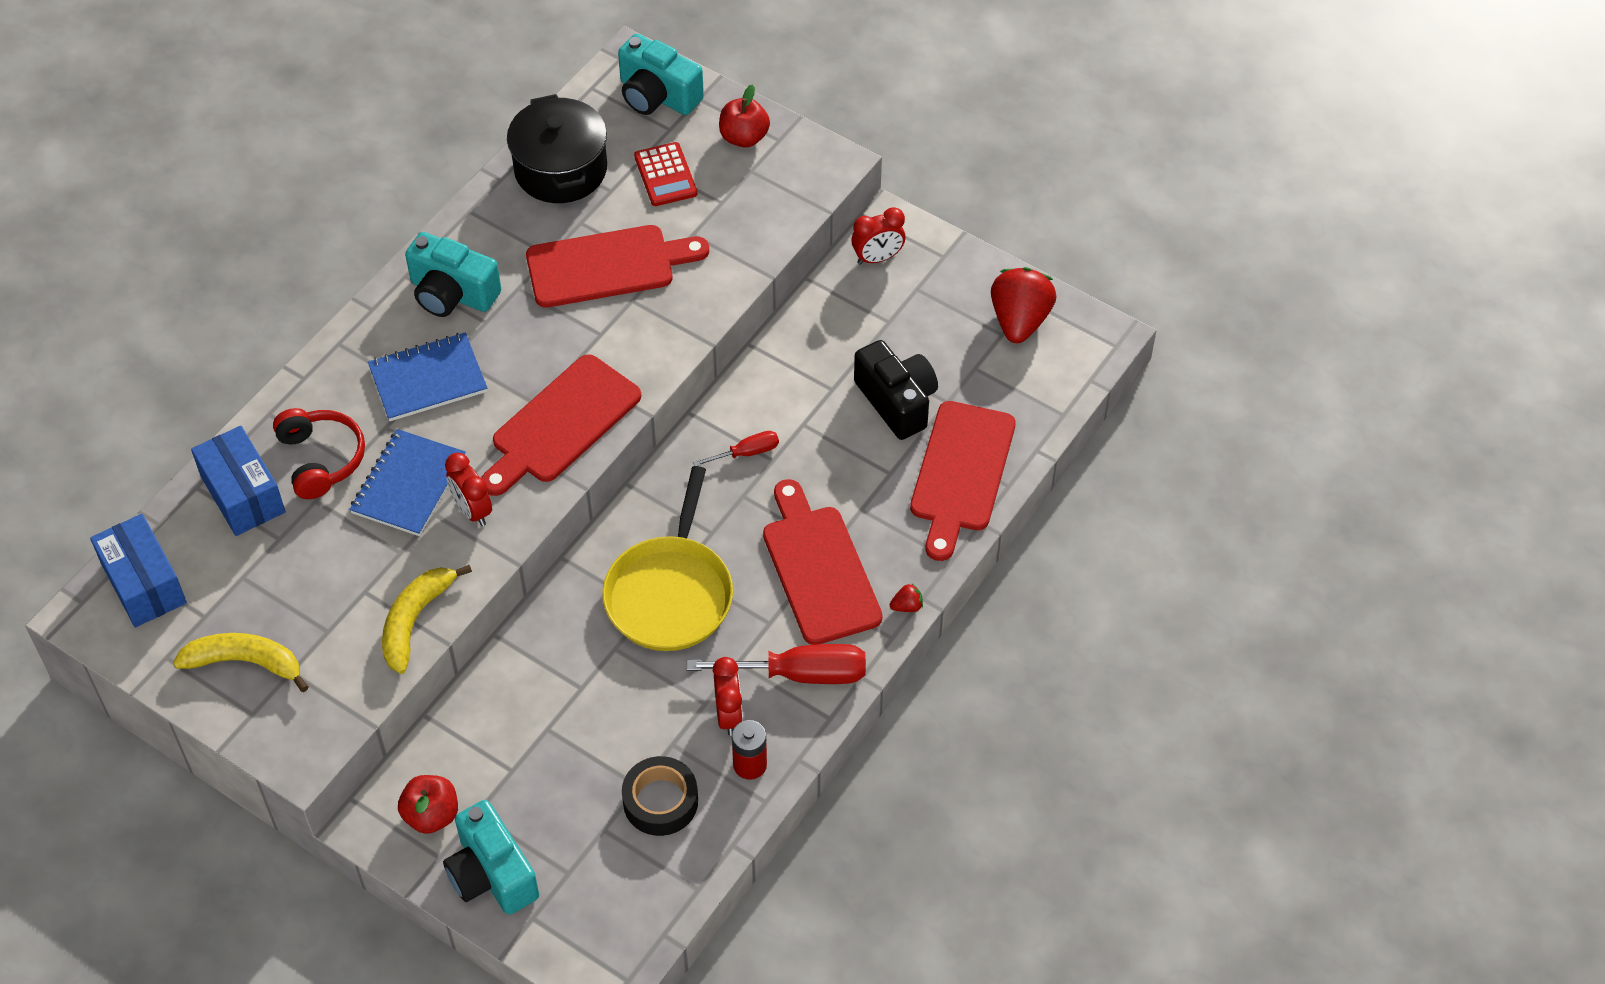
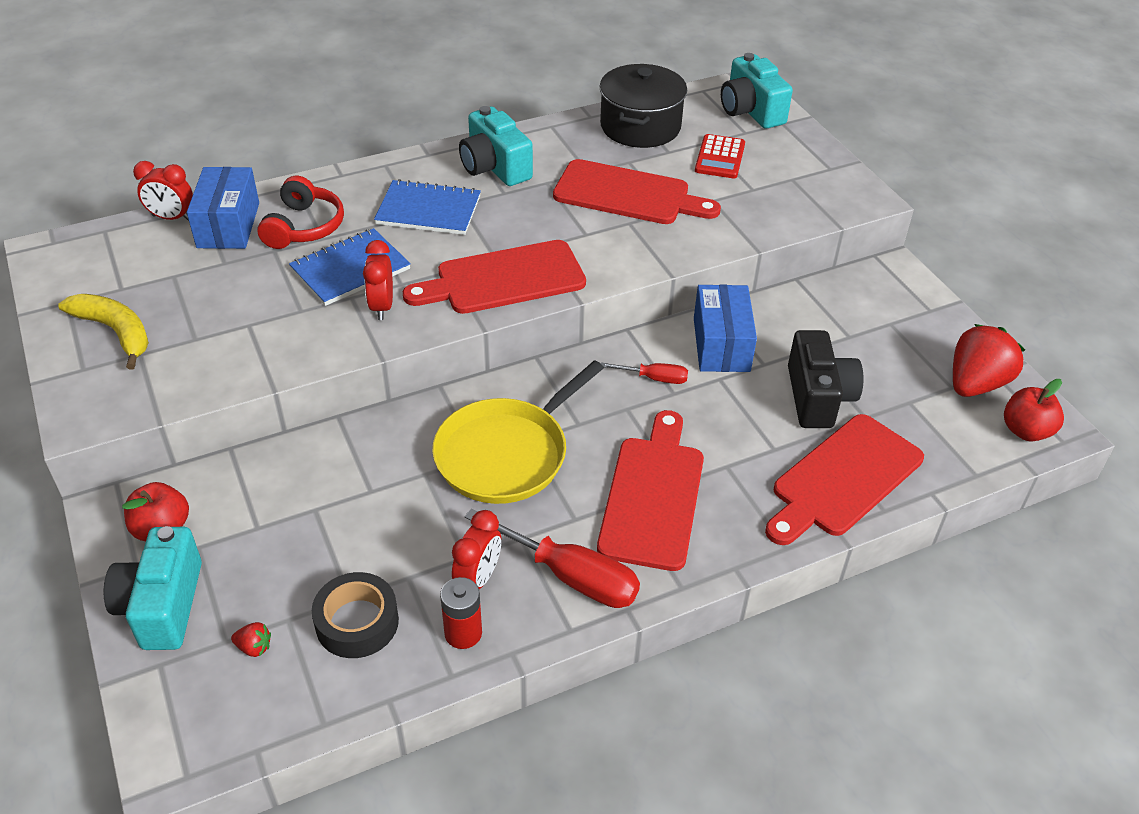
camera: 30 degrees right, 10 degrees down
blue box [90,514,187,627] -> blue box moved to [694,284,757,372]
yellow banana [382,565,472,674] -> none
red apple [719,84,770,148] -> red apple moved to [1004,379,1064,442]
red clock [851,207,905,265] -> red clock moved to [133,161,193,221]
red strawberry [890,584,923,612] -> red strawberry moved to [231,622,271,657]

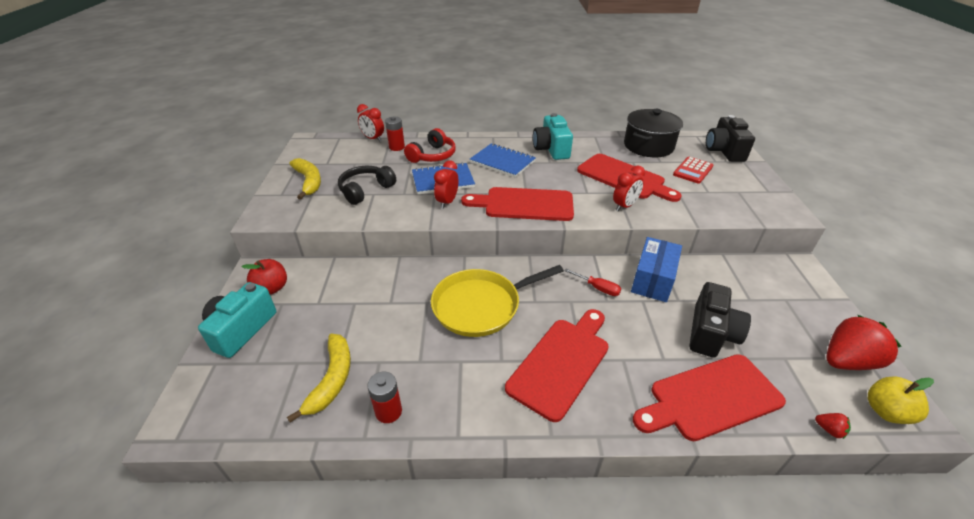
camera: 25 degrees right, 5 degrees down
blue box [187,167,259,249] -> red battery [385,117,405,151]
red strawberry [231,622,271,657] -> red strawberry moved to [815,413,851,439]
black tape [312,572,399,658] -> yellow banana [287,334,351,423]
red clock [452,510,501,589] -> red clock moved to [613,165,645,211]
red screwdriver [465,508,640,608] -> none
turquoise camera [721,53,793,129] -> black camera [706,115,755,162]
red apple [1004,379,1064,442] -> yellow apple [868,376,934,424]
none -> black headphones [338,166,396,205]

